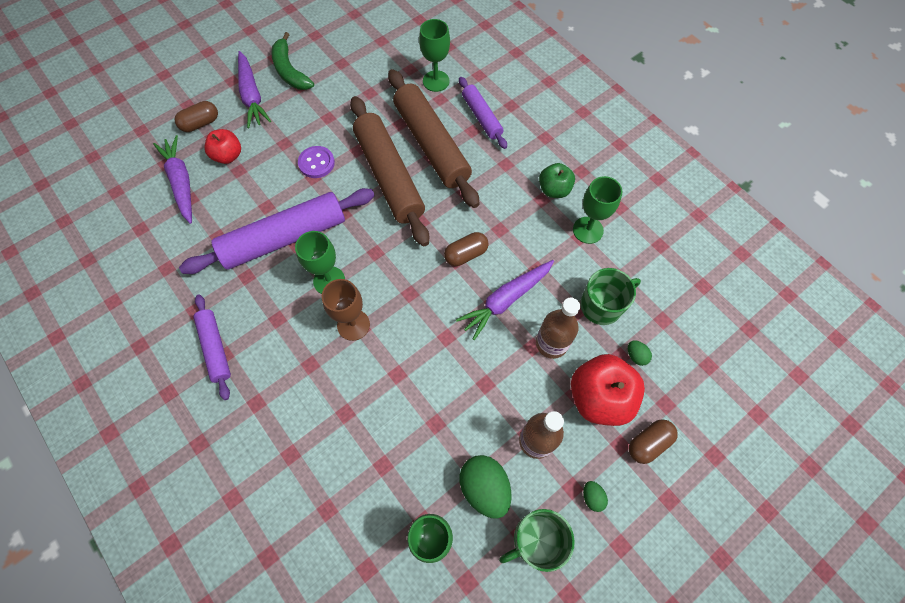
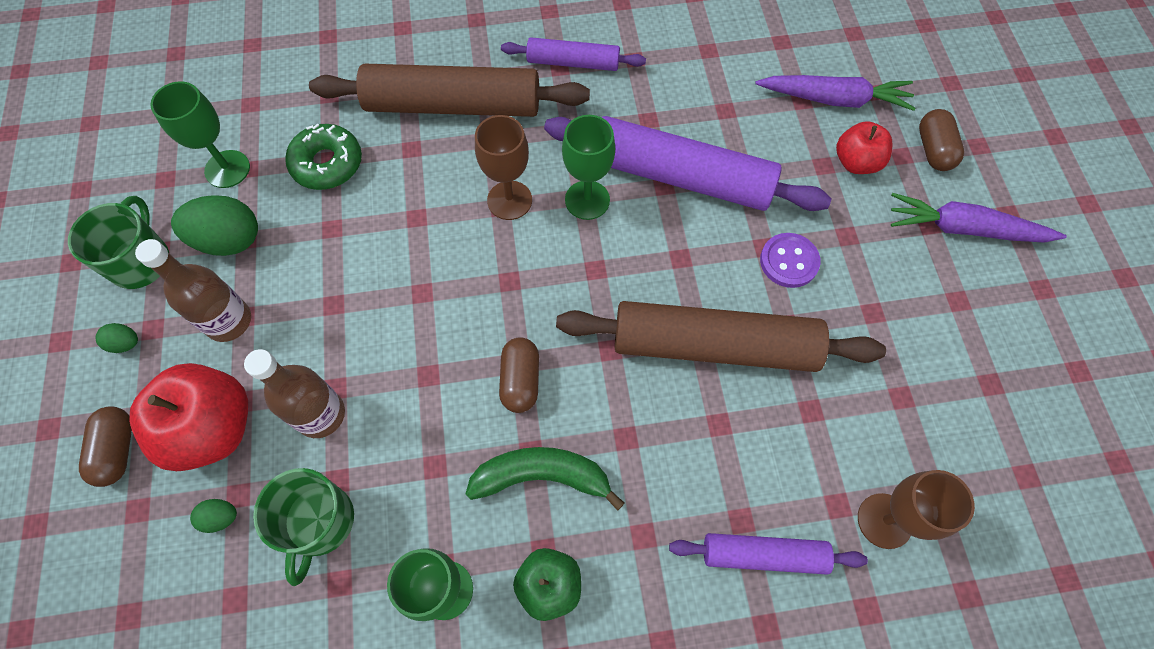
camera: 120 degrees right, 0 degrees up
purple rolling pin [179,188,375,274] -> purple rolling pin turned 75 degrees counterclockwise [544,116,832,211]
green banana [271,32,314,90] -> green banana moved to [466,447,625,510]
brown rolling pin [388,69,479,208] -> brown rolling pin moved to [309,64,590,117]
green goblet [419,19,450,92] -> brown goblet [858,470,975,549]
purple carrot [456,260,554,340] -> none
none -> green donut [285,123,362,190]

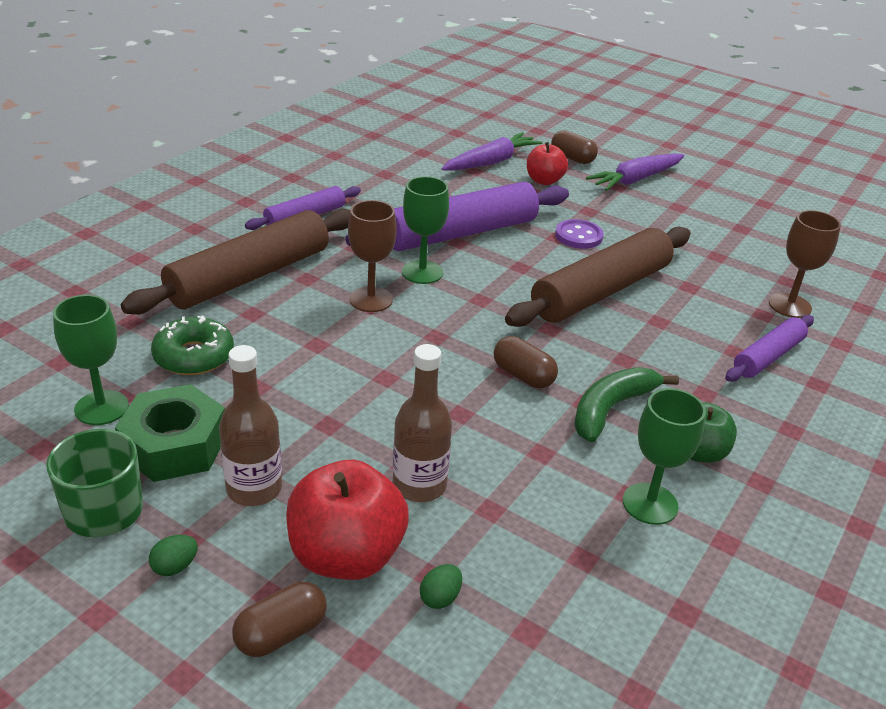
camera: 50 degrees left, 30 degrees down
brown capsule [79,406,132,487] -> brown capsule turned 75 degrees counterclockwise [232,582,327,657]
green egg [171,195,258,256] -> green nut [115,384,225,482]
green mug [253,468,354,586] -> none

